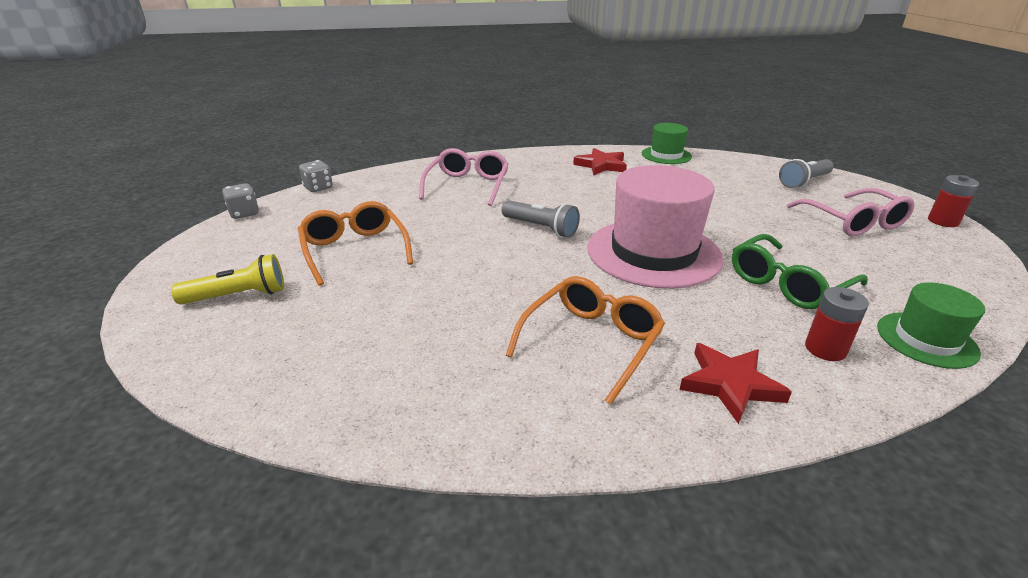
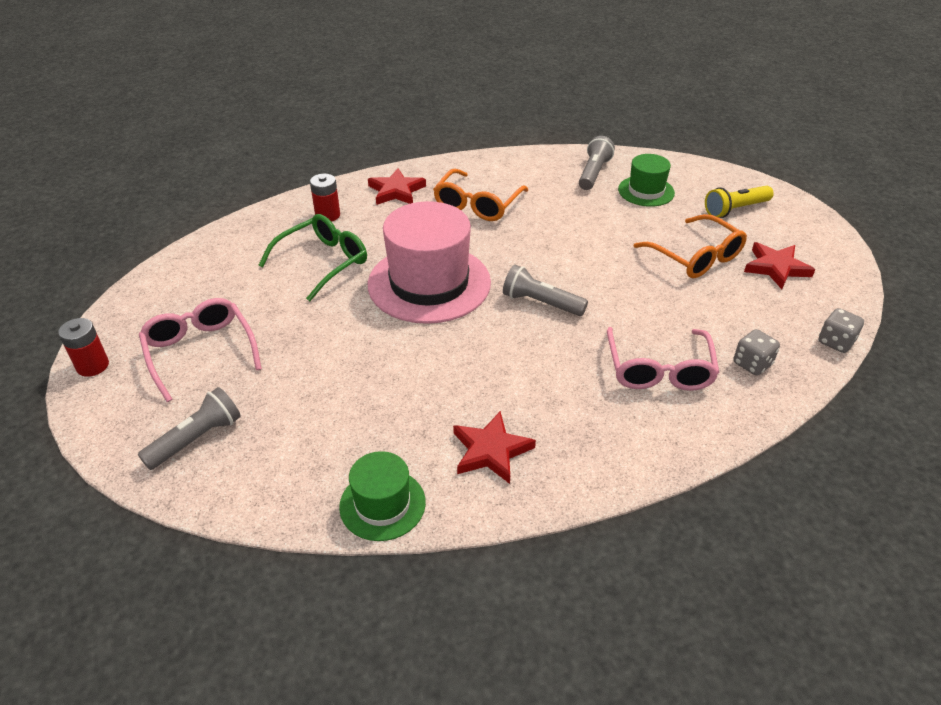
camera: 170 degrees right, 10 degrees up
grey dice [222,183,259,219] -> grey dice moved to [734,329,780,376]
green hat [877,282,985,369] -> green hat moved to [618,154,675,207]
none -> grey flashlight [579,136,615,190]
none -> red star [744,242,815,289]

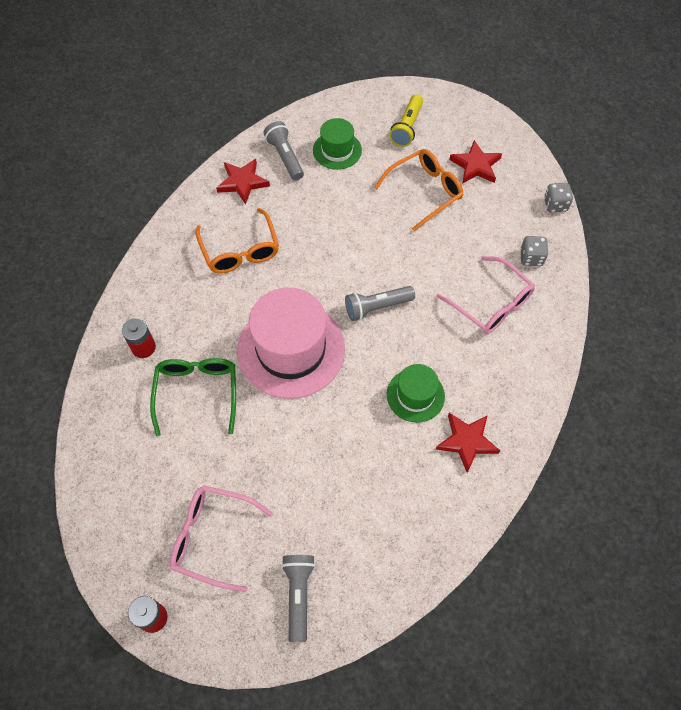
camera: 45 degrees left, 20 degrees up
green hat [339,451,426,541] -> green hat moved to [387,364,445,423]
red star [368,168,426,205] -> red star moved to [216,159,270,205]
orange glasses [634,214,747,278] -> orange glasses turned 45 degrees counterclockwise [374,149,464,231]

